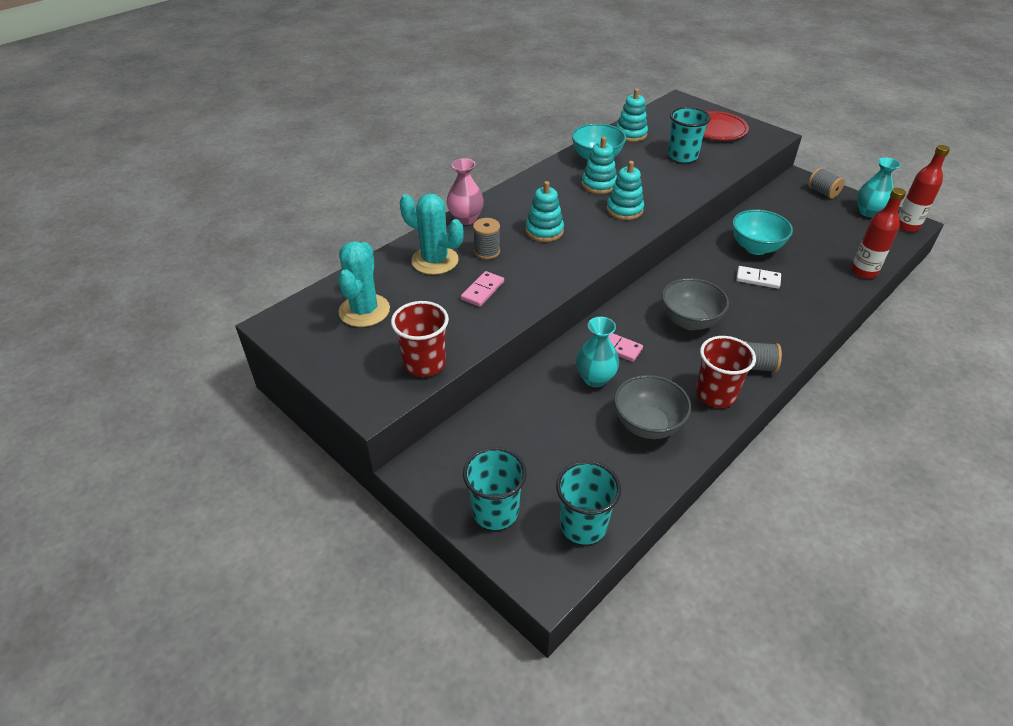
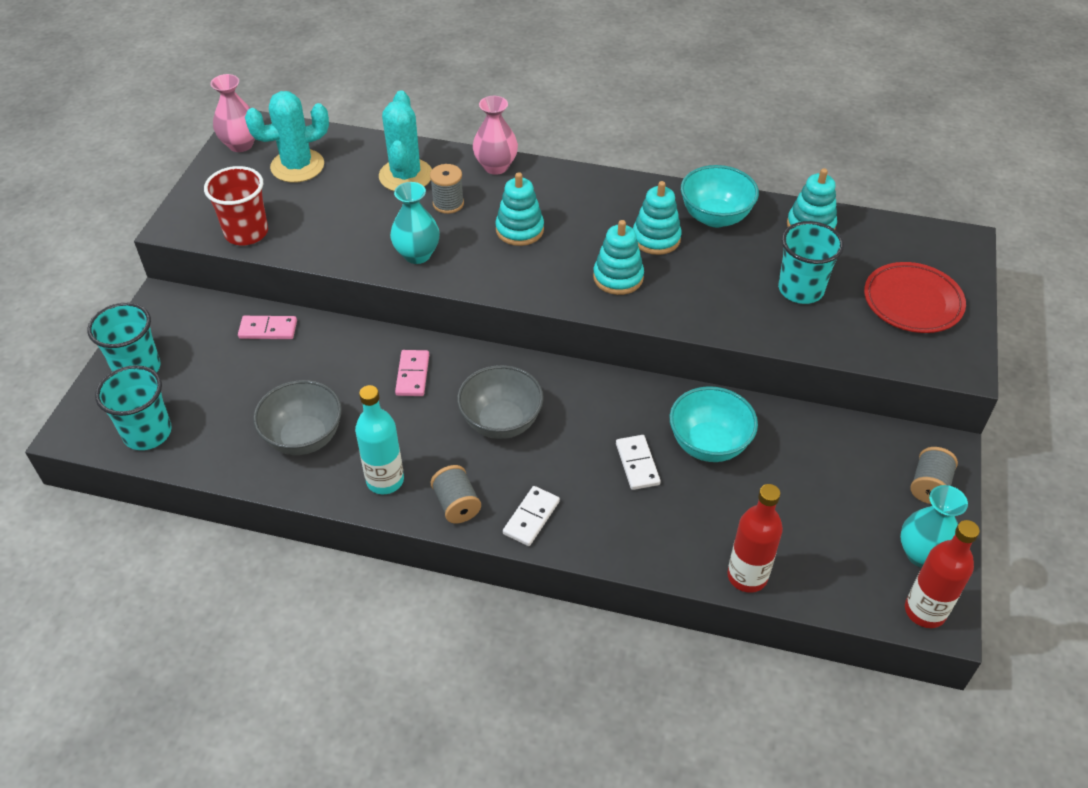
camera: 60 degrees right, 5 degrees up
pink domino [461,271,504,307] -> pink domino moved to [238,316,297,339]
turquoise vase [576,317,619,387] -> turquoise vase moved to [390,182,440,264]
red cup [696,336,756,408] -> turquoise bottle [355,385,404,494]
none -> pink vase [210,74,255,152]
none -> white domino [503,486,560,546]

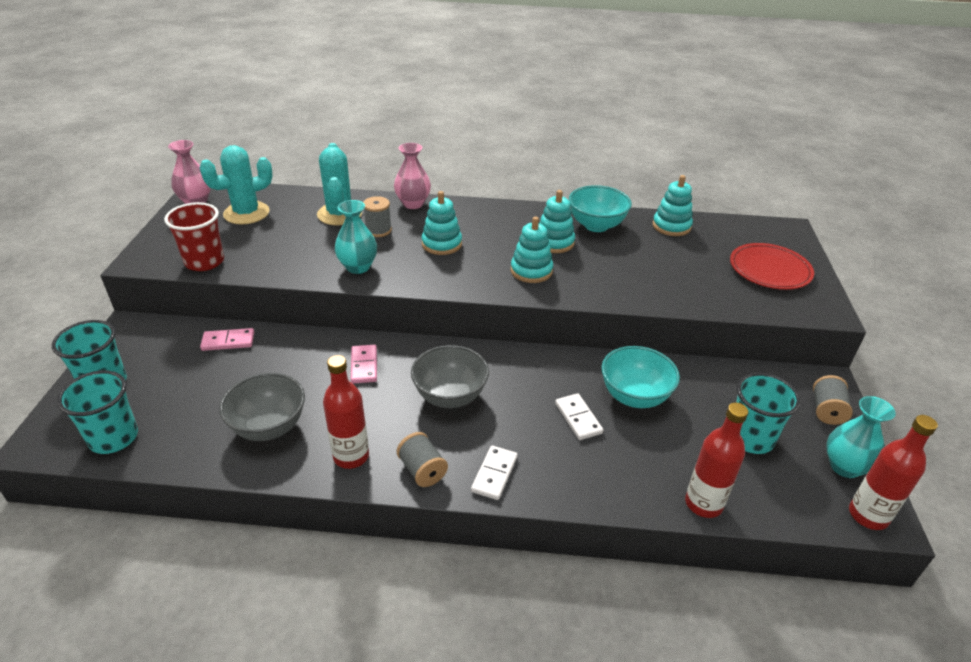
camera: 10 degrees left, 10 degrees down
turquoise bottle [355,385,404,494] -> red bottle [323,355,369,469]
turquoise cup [778,221,844,304] -> turquoise cup moved to [736,373,801,454]

